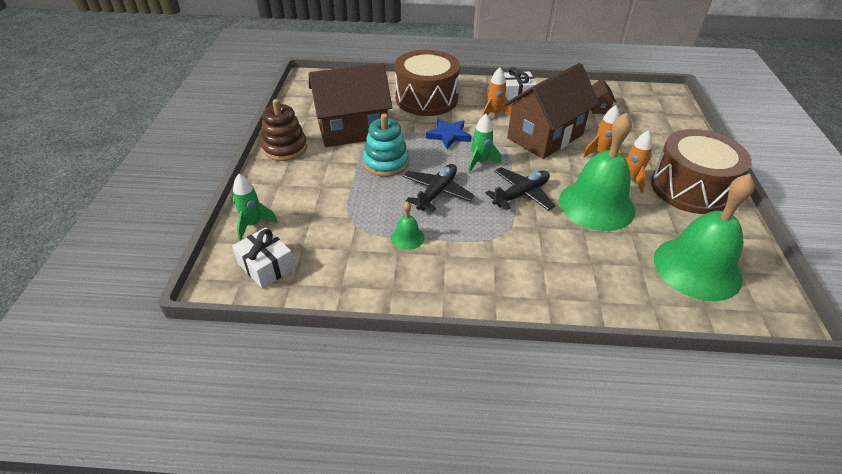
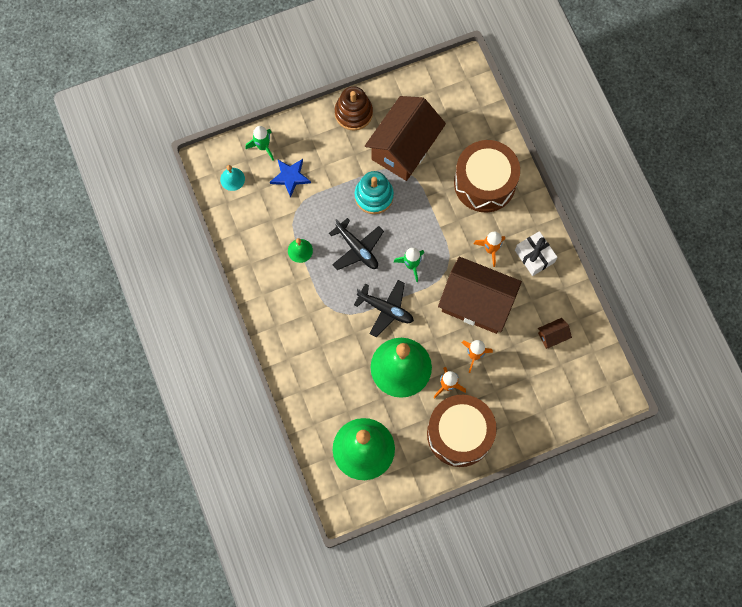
camera: 65 degrees right, 30 degrees up
white gift [232,227,295,289] -> turquoise bell [220,165,245,191]
brown house [309,63,393,147] -> brown house turned 75 degrees clockwise [365,96,446,181]
black plane [403,164,475,212] -> black plane turned 45 degrees clockwise [329,218,384,270]
blue star [426,118,472,149] -> blue star moved to [270,159,311,198]

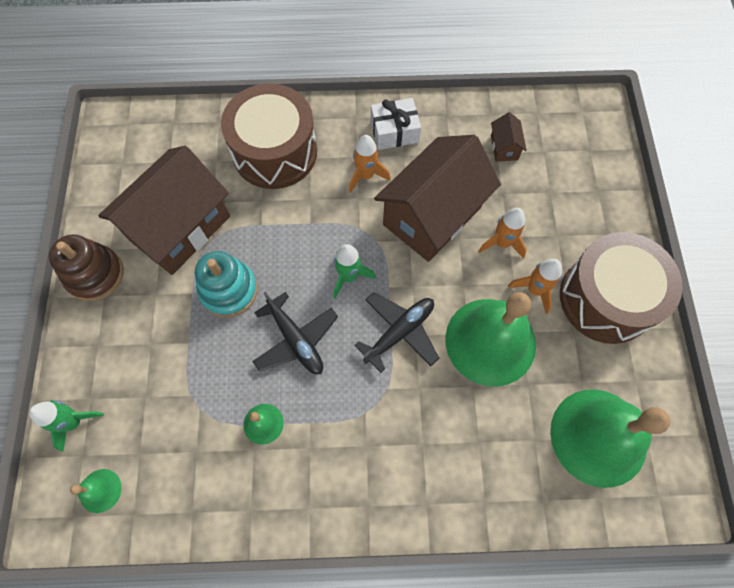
camera: 70 degrees left, 5 degrees down
turquoise bell [220,165,245,191] -> green bell [70,469,122,513]
blue star [270,159,311,198] -> none
black plane [329,218,384,270] -> black plane turned 75 degrees clockwise [252,292,338,374]
brown house [365,96,446,181] -> brown house turned 75 degrees clockwise [98,146,230,275]

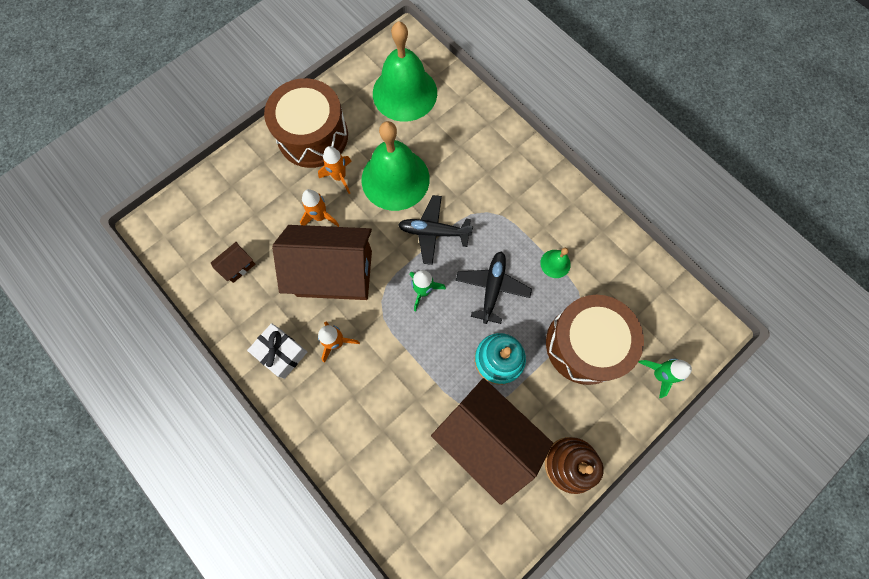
camera: 130 degrees left, 5 degrees up
green bell [70,469,122,513] -> none
brown house [98,146,230,275] -> brown house turned 45 degrees clockwise [431,378,553,505]
brown drum [221,84,317,189] -> brown drum moved to [546,295,644,385]

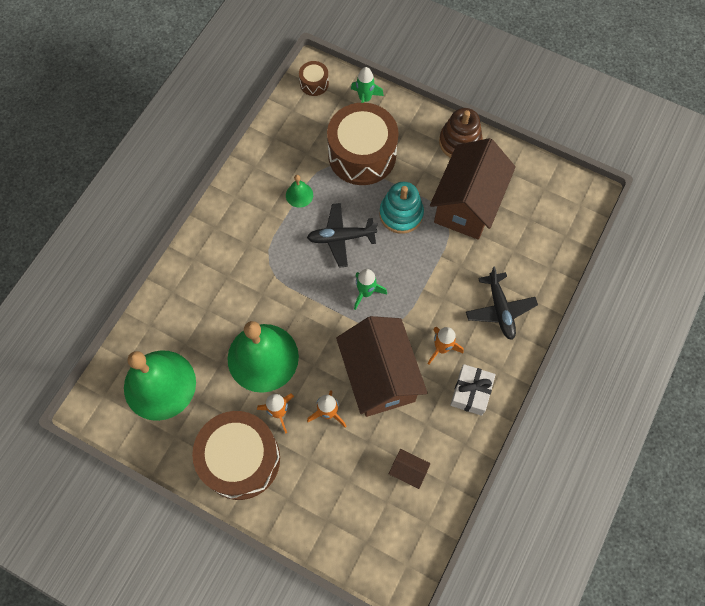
camera: 110 degrees left, 5 degrees down
black plane [398,195,473,265] -> black plane moved to [466,267,538,340]
none -> brown drum [299,61,329,96]

